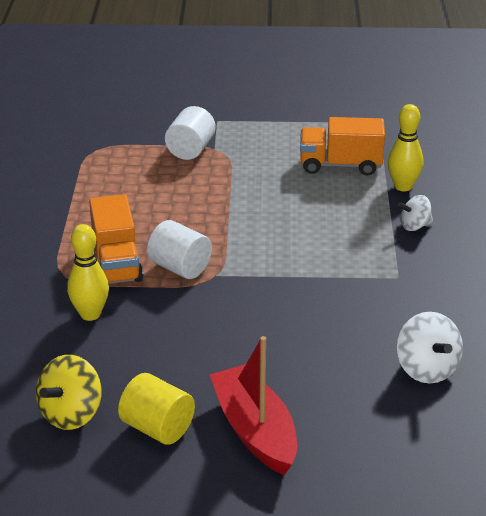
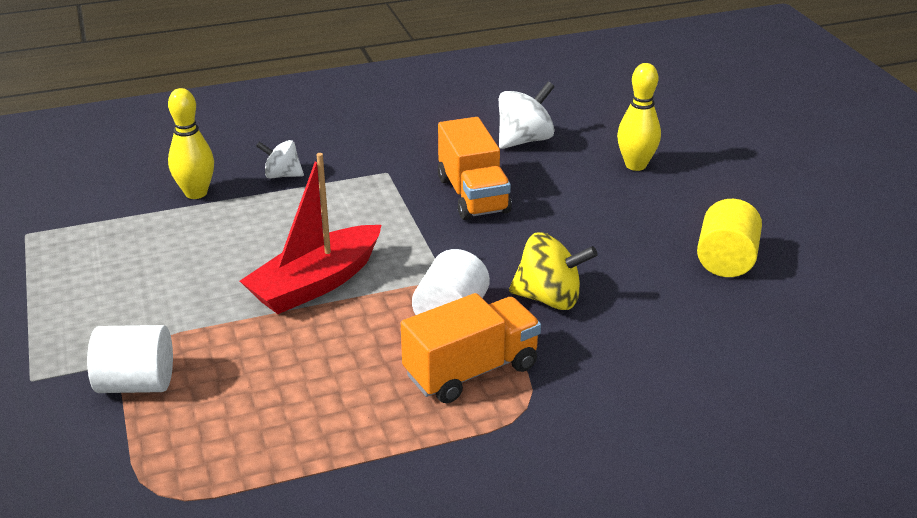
camera: 110 degrees left, 0 degrees up
yellow spinning top [36,355,101,430] -> yellow spinning top moved to [509,232,598,310]
yellow bowling pin [67,224,109,321] -> yellow bowling pin moved to [617,63,661,171]
red boat [210,336,297,475] -> red boat moved to [240,153,381,314]
orange truck [300,117,385,176] -> orange truck moved to [438,117,512,220]
white spinning top [398,195,433,231] -> white spinning top turned 135 degrees clockwise [256,140,304,179]

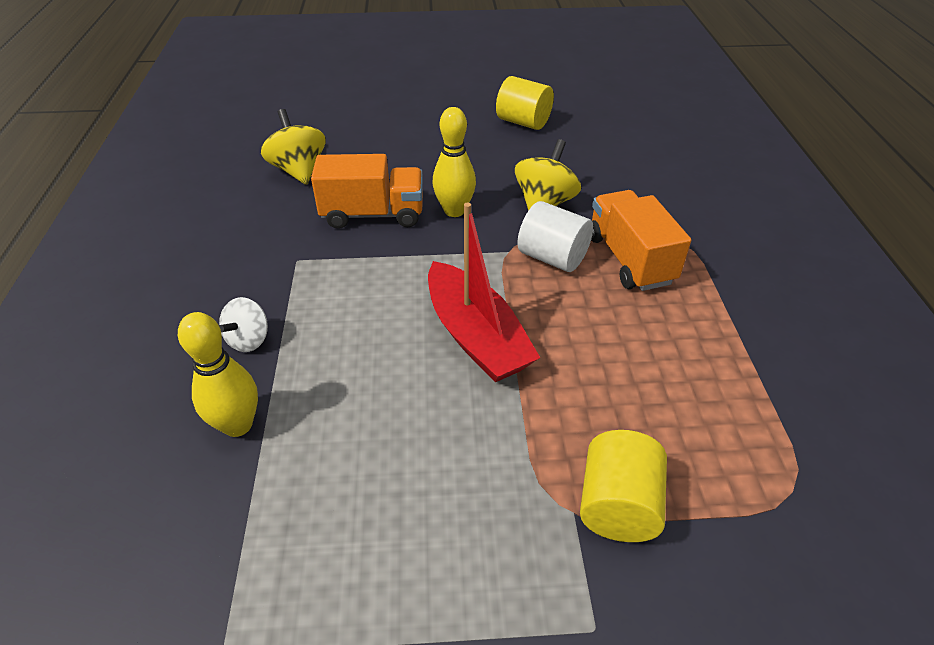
camera: 75 degrees left, 10 degrees up
white cylinder [87,325,173,393] -> yellow cylinder [580,430,667,542]
white spinning top [499,82,555,149] -> yellow spinning top [261,109,325,185]
yellow bowling pin [617,63,661,171] -> yellow bowling pin moved to [432,107,476,217]

